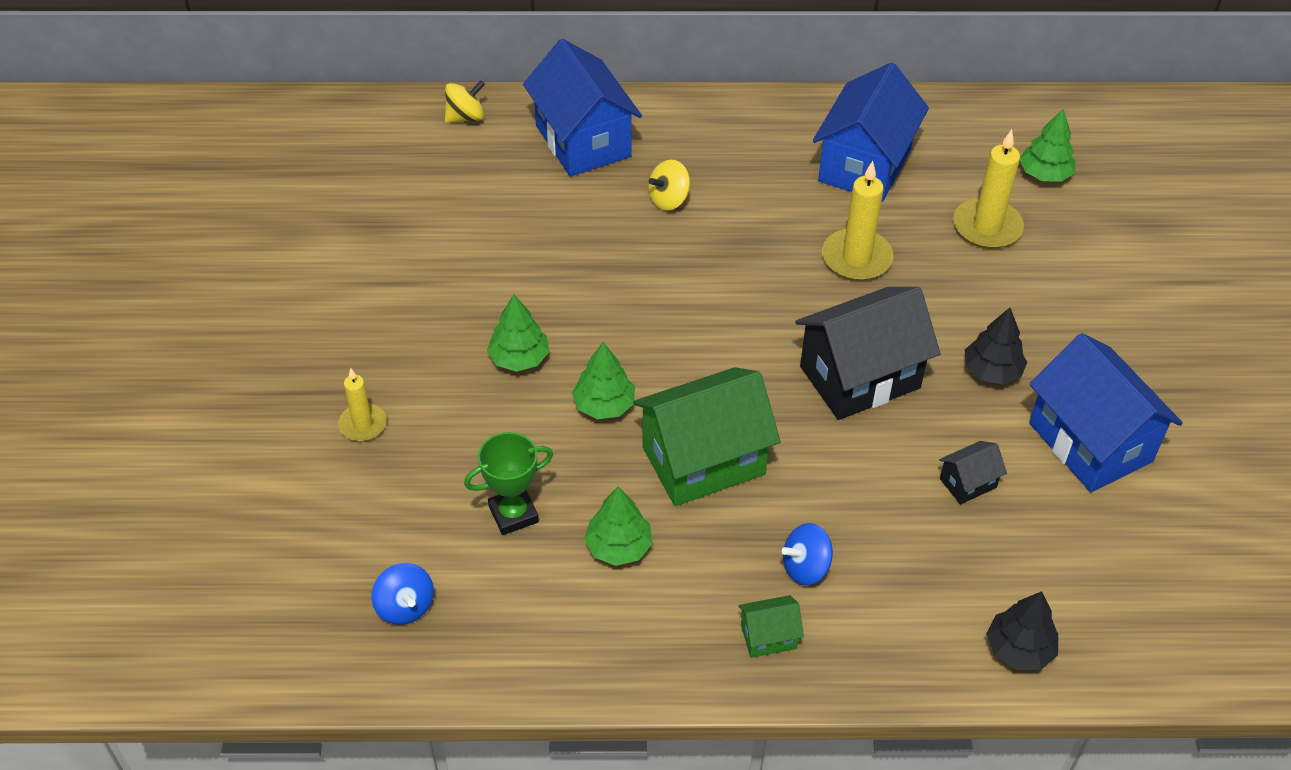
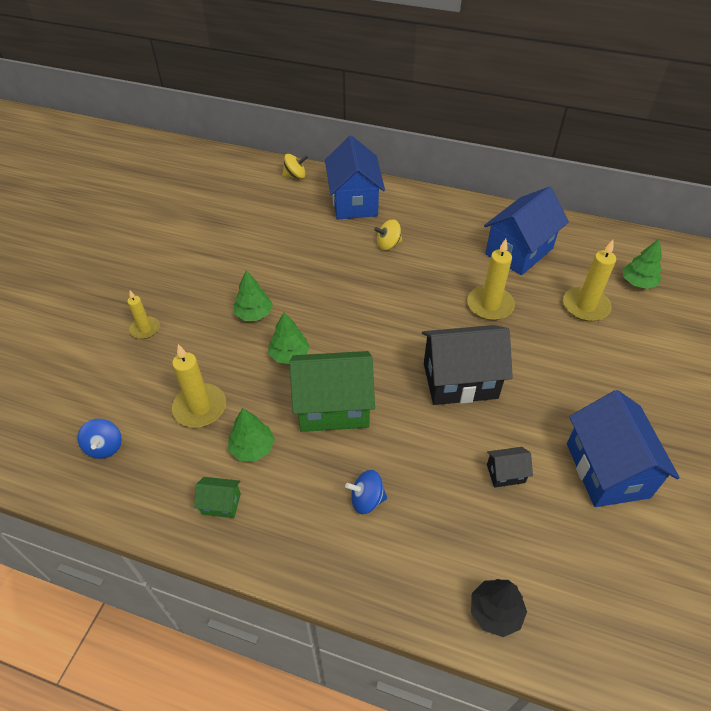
camera: 20 degrees right, 0 degrees up
green trophy [464,432,553,535] -> yellow candle [172,344,226,427]
green house [738,595,804,658] -> green house moved to [194,477,241,518]
black tree [965,308,1027,385] -> none

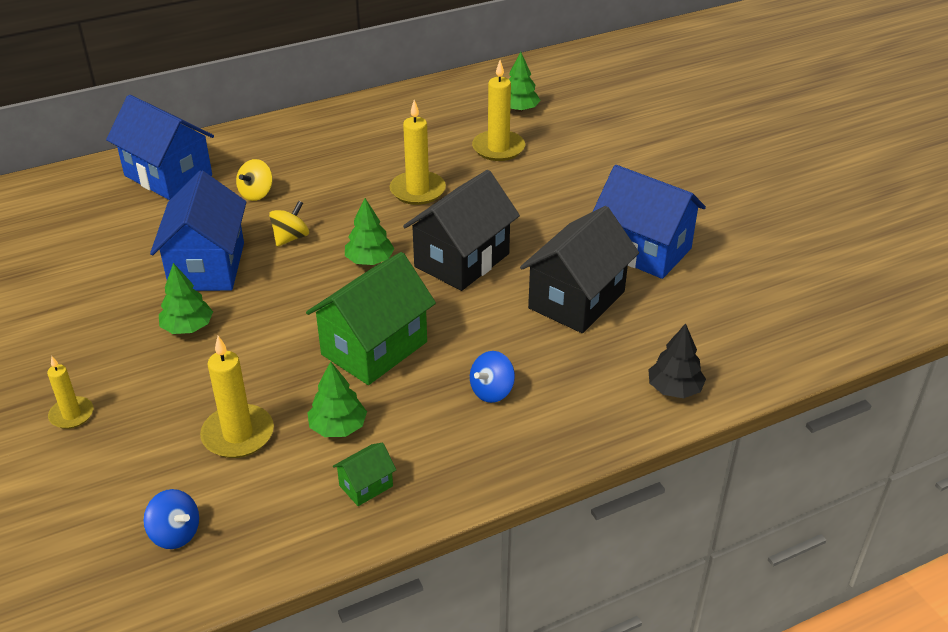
camera: 45 degrees left, 10 degrees down
green tree [268,312,310,364] -> green tree moved to [345,198,395,265]
yellow spinning top [282,154,308,179] -> yellow spinning top moved to [269,201,309,247]
blue house [484,187,569,275] -> blue house moved to [150,171,246,291]
black house [487,447,533,488] -> black house [520,206,639,333], size x2.25

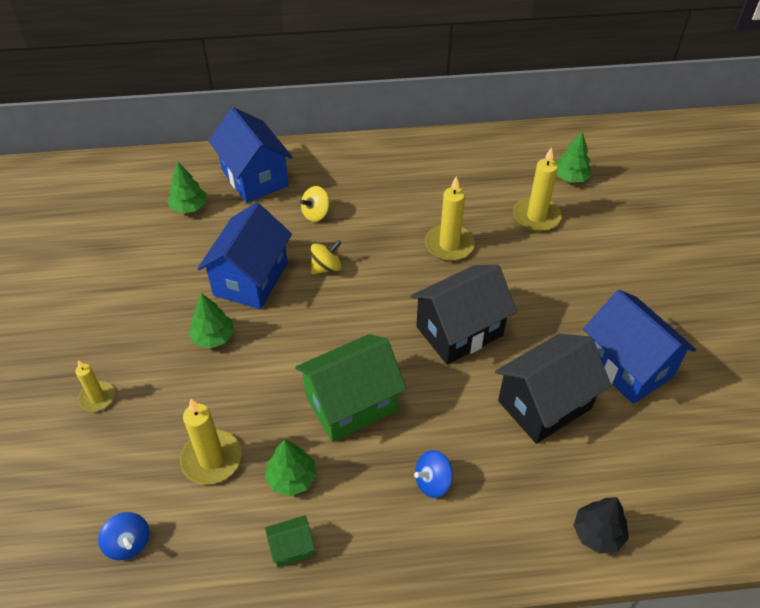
camera: 20 degrees right, 10 degrees up
green tree [345,198,395,265] -> green tree moved to [167,161,207,214]

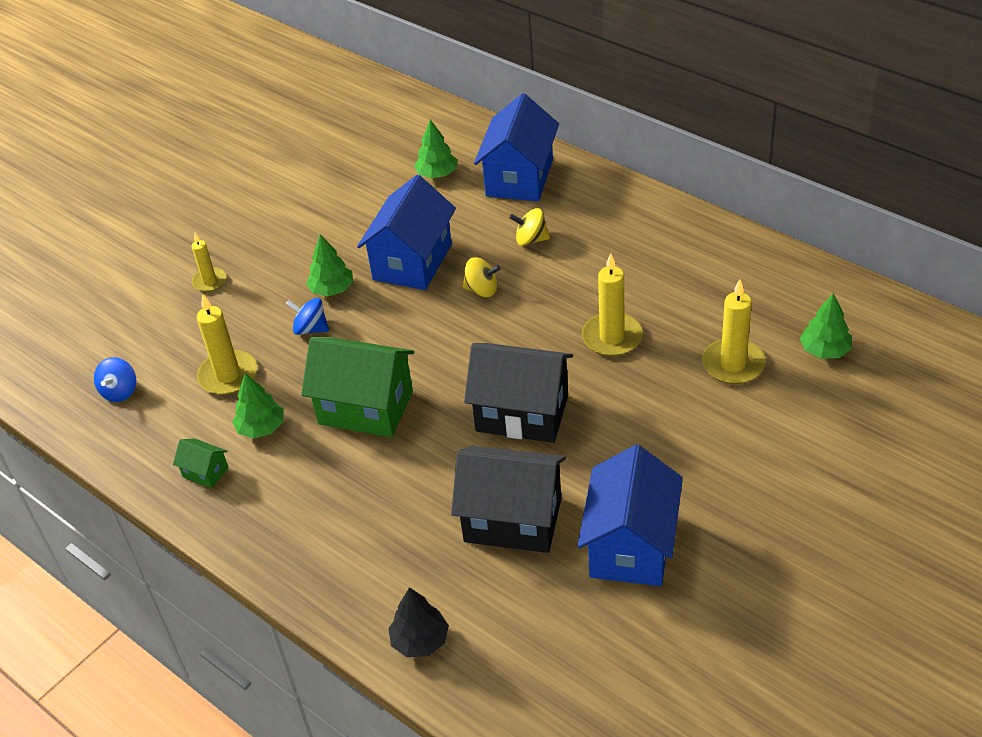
camera: 50 degrees right, 5 degrees down
blue house [197,202,292,309] -> blue house turned 45 degrees counterclockwise [357,175,456,290]
blue spinning top [414,450,453,498] -> blue spinning top moved to [286,298,329,335]

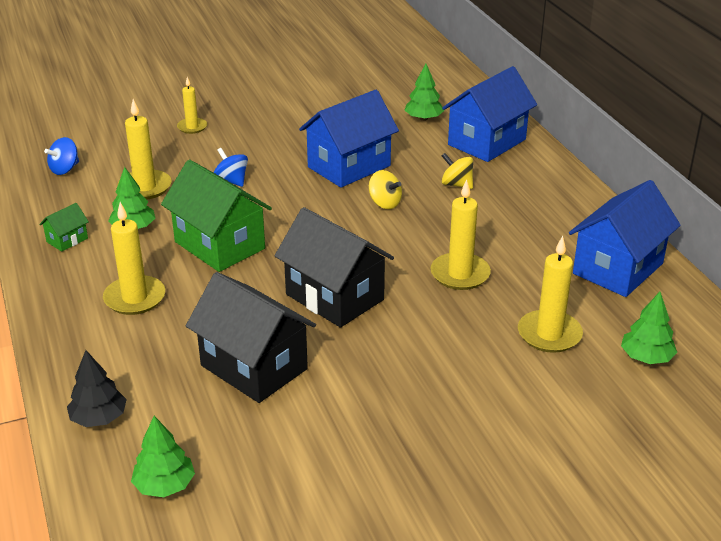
camera: 25 degrees right, 10 degrees down
green house [173,438,228,488] -> green house turned 75 degrees clockwise [39,203,89,252]
green tree [306,235,353,296] -> green tree moved to [131,416,195,497]
blue house [578,445,683,586] -> blue house moved to [569,180,681,297]
none -> yellow candle [103,202,165,315]

